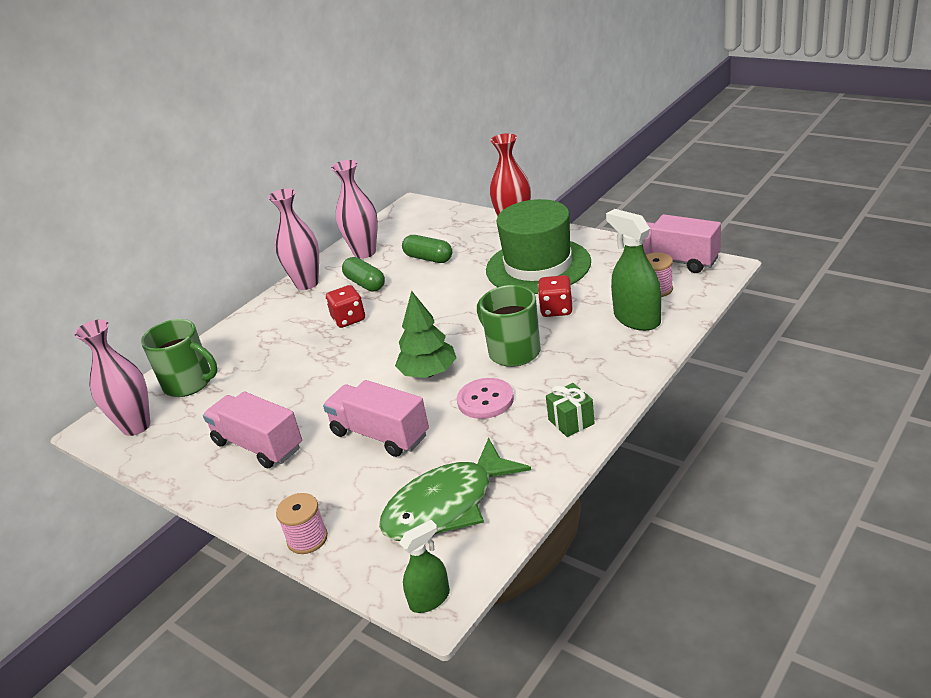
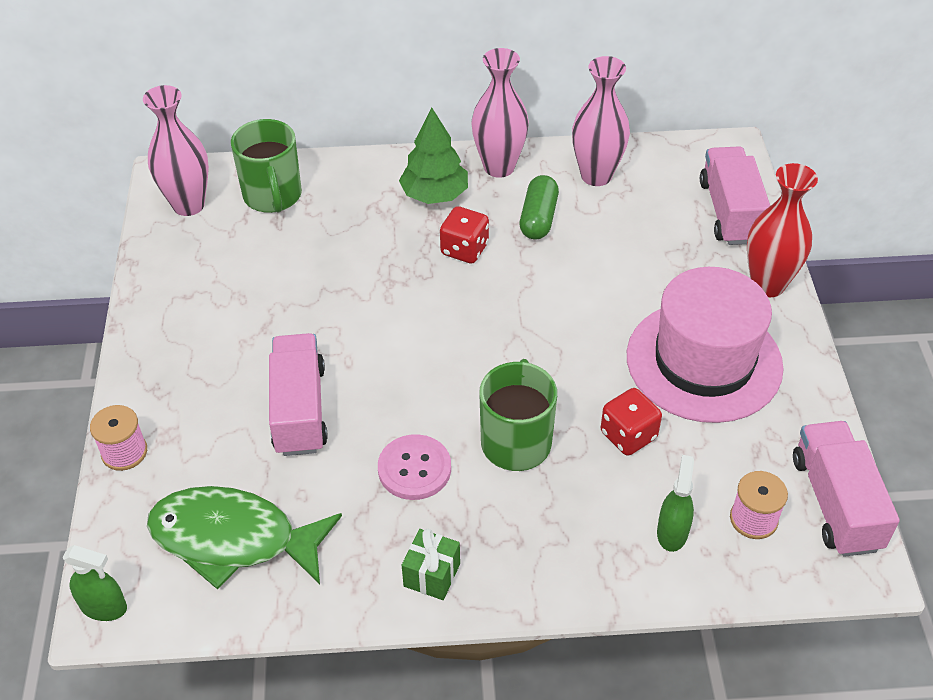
camera: 45 degrees right, 15 degrees up
pink truck [203,391,302,468] -> pink truck moved to [700,146,770,245]
green tree [395,291,456,378] -> green tree moved to [399,108,468,204]
green capsule [402,235,452,263] -> none
green hat [486,199,591,294] -> pink hat [627,267,784,423]
green spray bottle [606,209,661,331] -> green spray bottle [657,455,694,552], size x0.60

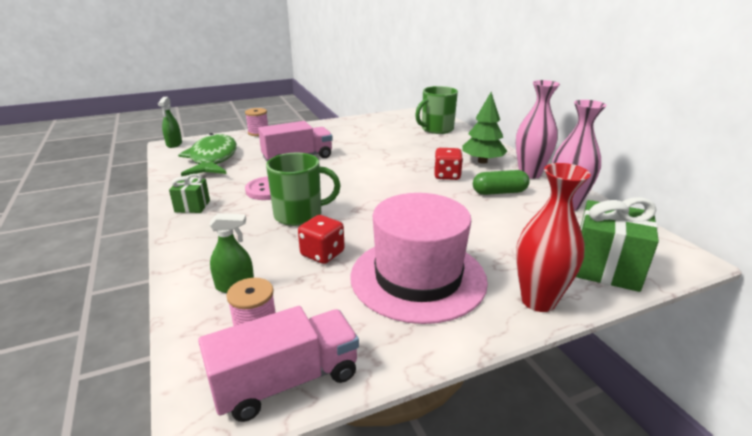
camera: 70 degrees right, 20 degrees down
pink vase [143,85,209,216] -> none
pink truck [700,146,770,245] -> green gift [576,197,659,292]

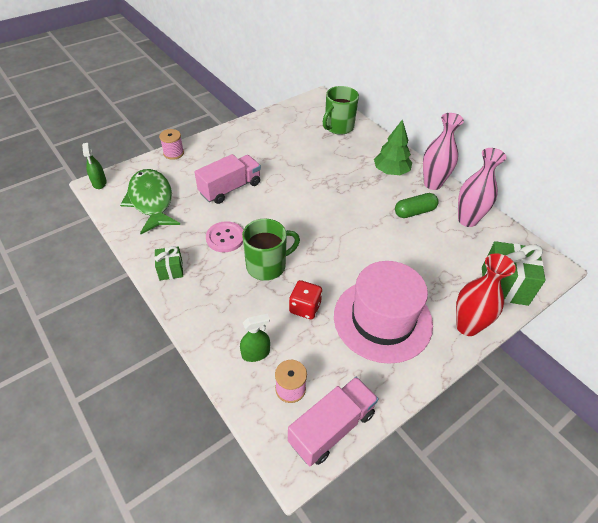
camera: 15 degrees left, 20 degrees up
red dice [434,148,463,180] -> none

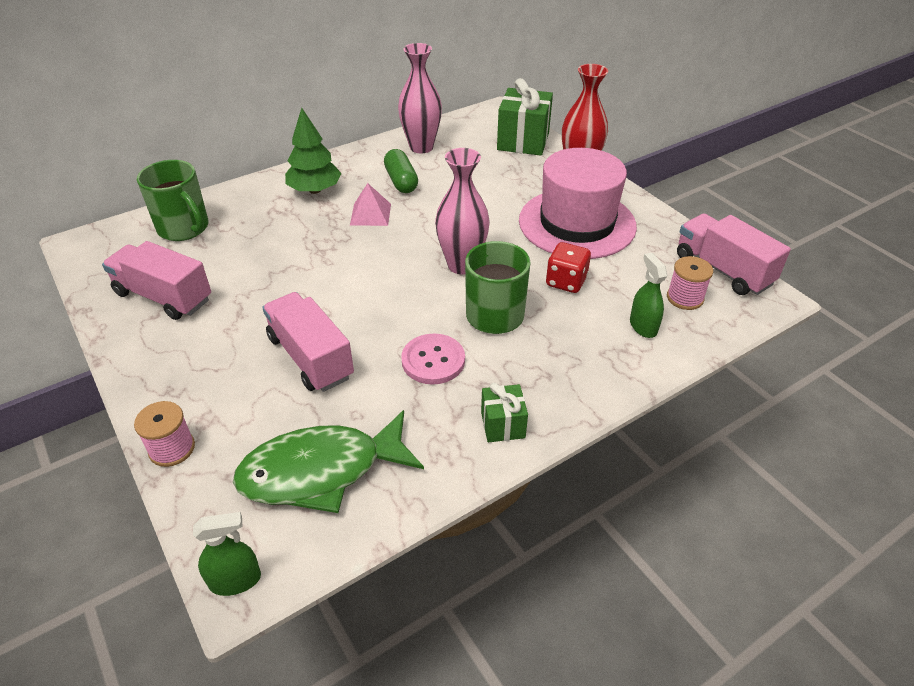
camera: 85 degrees left, 5 degrees down
pink vase [423,113,464,190] -> pink vase moved to [435,148,490,274]
none -> pink truck [102,241,211,320]
none -> pink pyramid [350,183,391,226]

